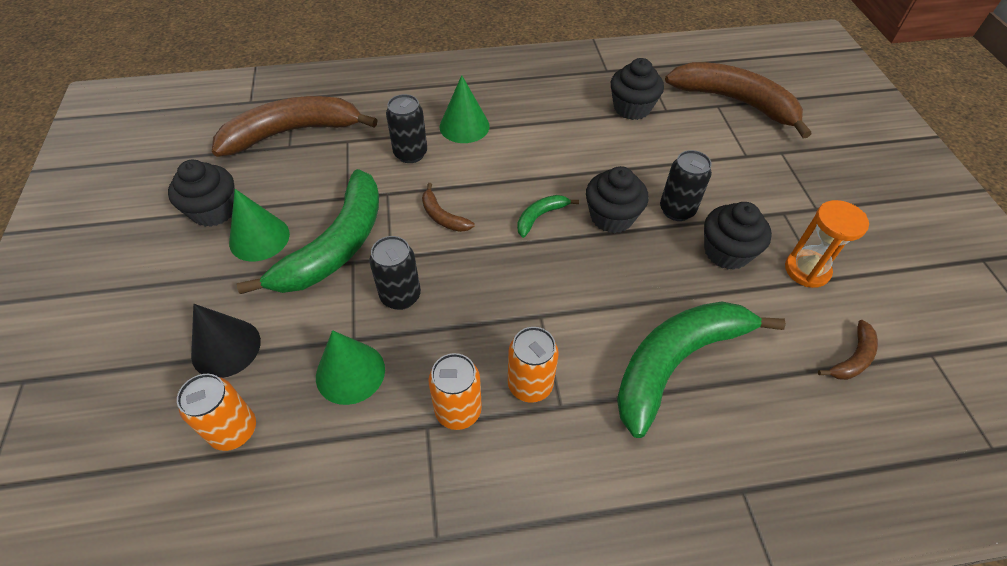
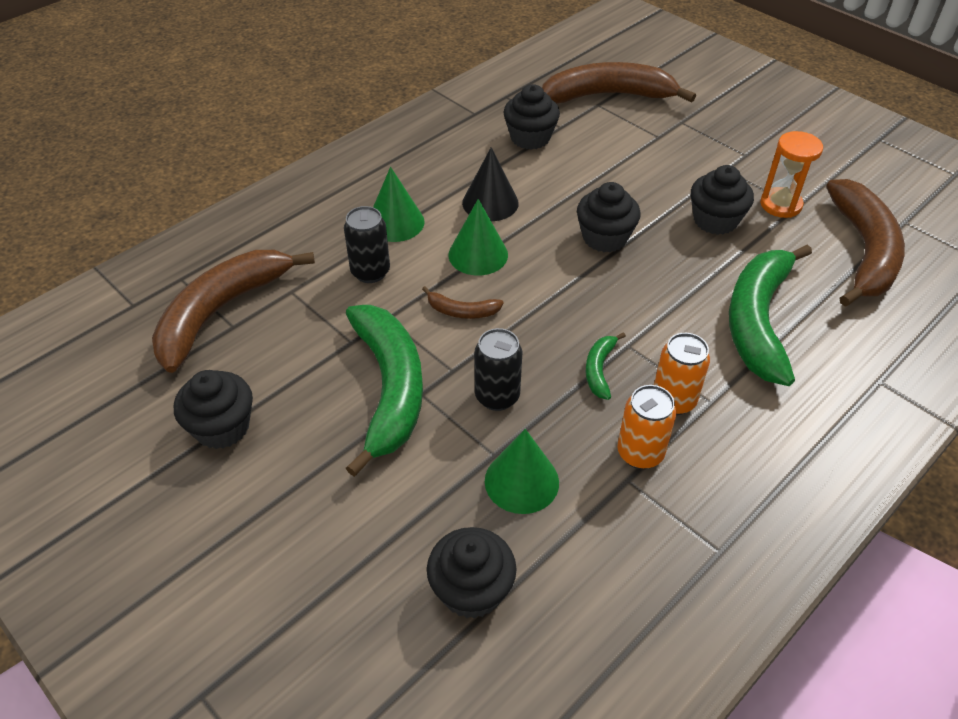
camera: 35 degrees left, 5 degrees down
orange can [177,374,256,451] -> black cupcake [427,527,517,619]
black cone [191,304,261,378] -> black cone moved to [462,147,519,221]
green cone [229,189,290,262] -> green cone moved to [448,199,508,275]
green banana [517,195,579,238] -> green banana moved to [586,332,626,400]
black can [660,150,712,221] -> none
brown banana [818,320,878,380] -> brown banana [826,179,905,307], size x2.31

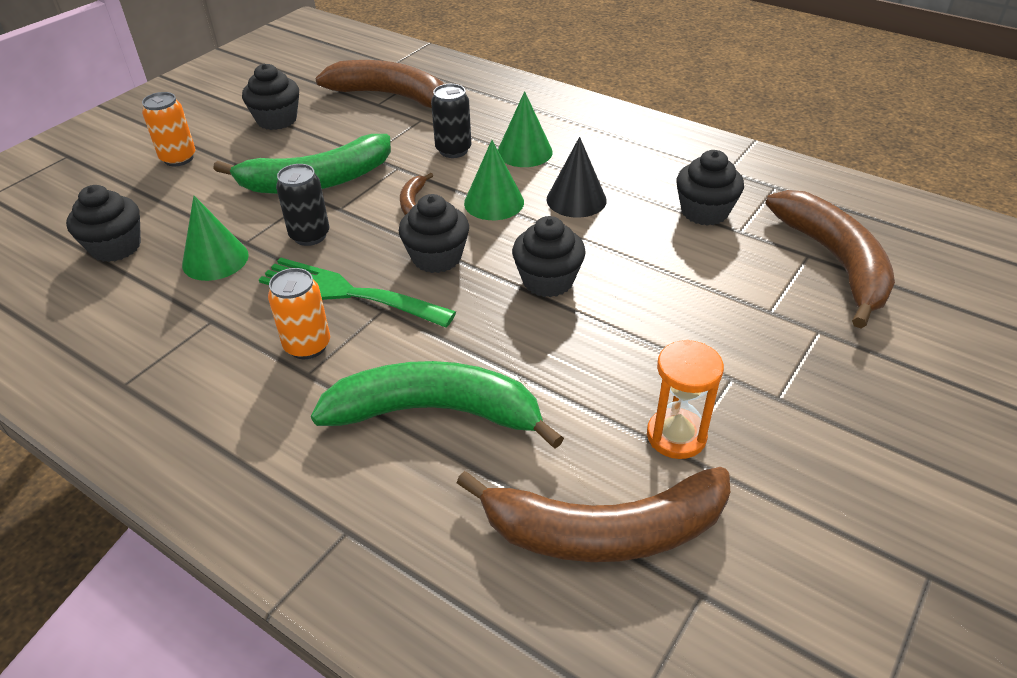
camera: 80 degrees right, 5 degrees down
green banana [586,332,626,400] -> green fork [259,258,456,328]
orange can [617,385,676,469] -> orange can moved to [142,92,195,166]
black cupcake [691,165,754,235] -> black cupcake moved to [399,194,469,273]

